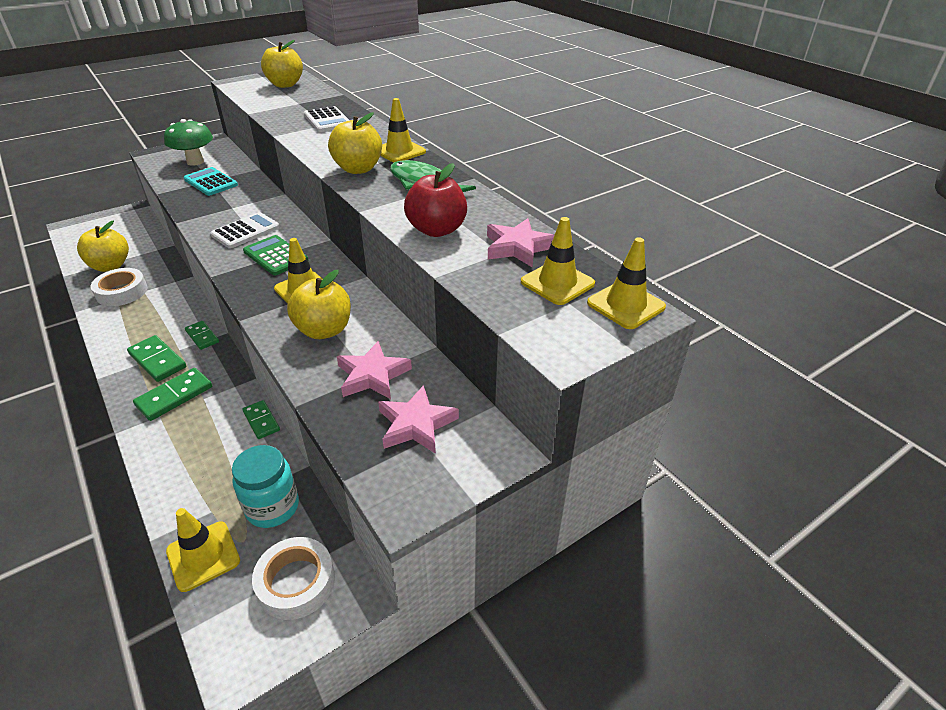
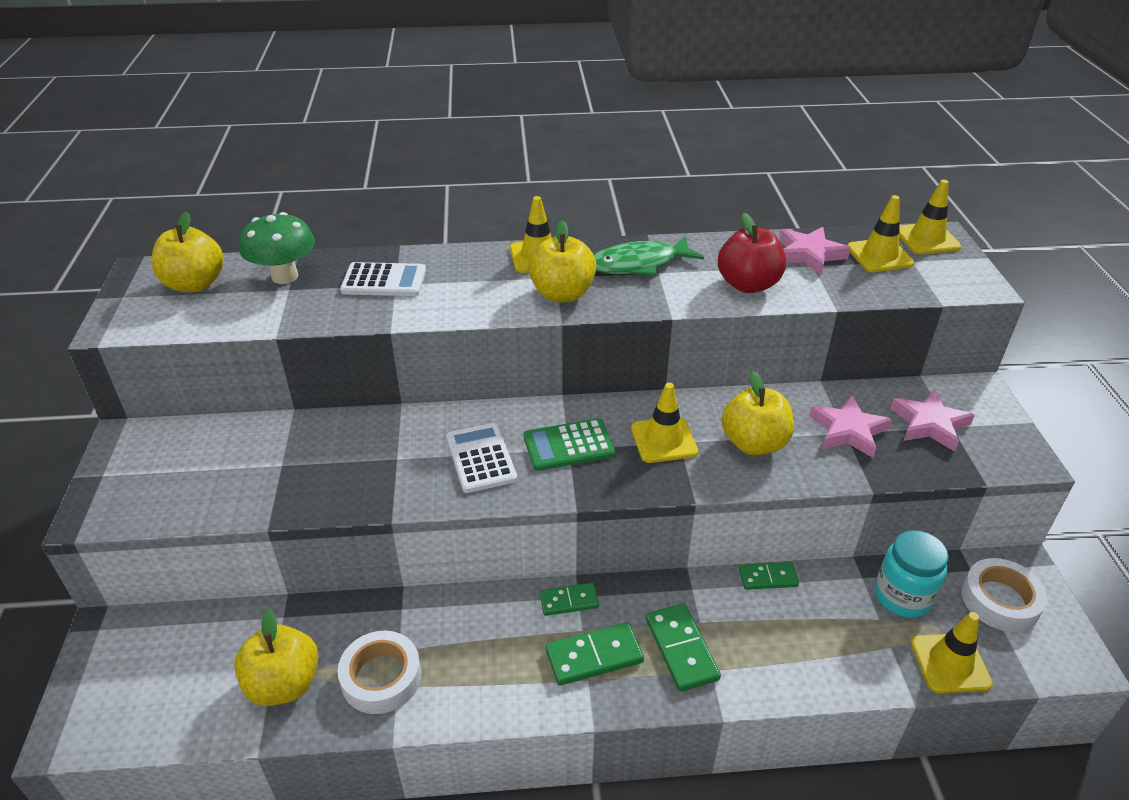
camera: 60 degrees left, 0 degrees up
green mushroom [164,119,213,166] -> green mushroom moved to [239,212,315,284]
turquoise calculator [183,167,238,196] -> none

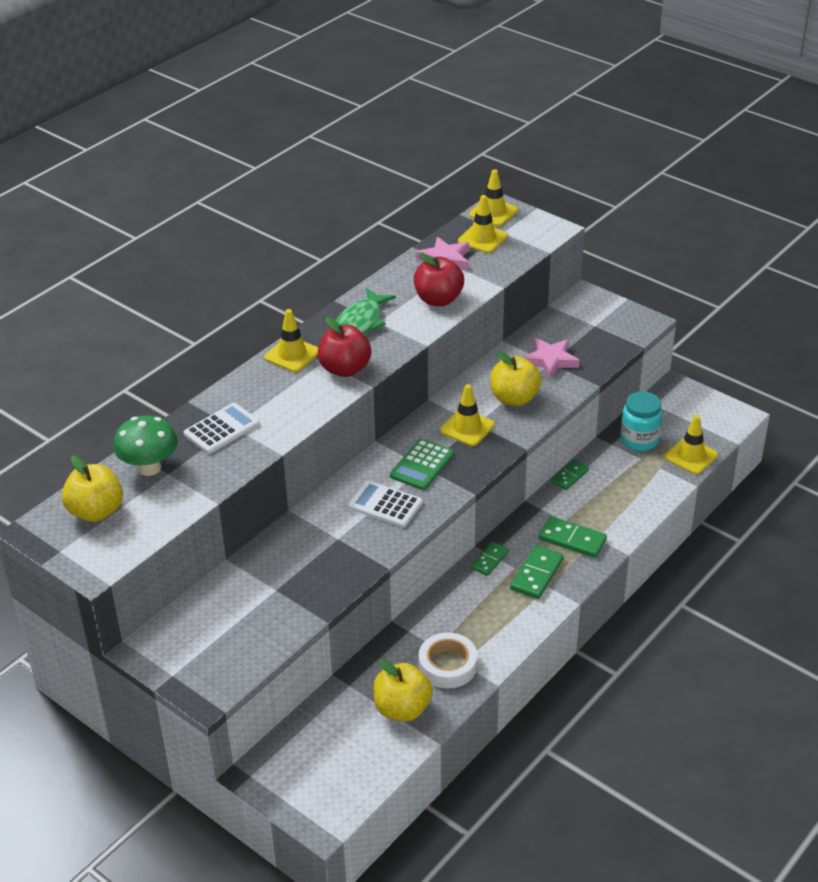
camera: 45 degrees left, 0 degrees up
yellow apple [528,220,597,302] -> red apple [318,317,371,377]
pink star [890,389,975,452] -> none
white tape [962,558,1047,632] -> none

